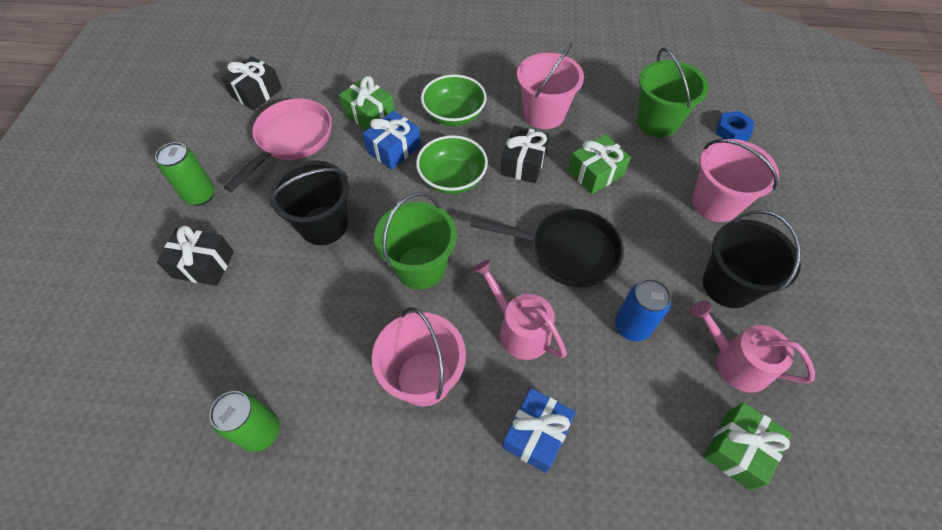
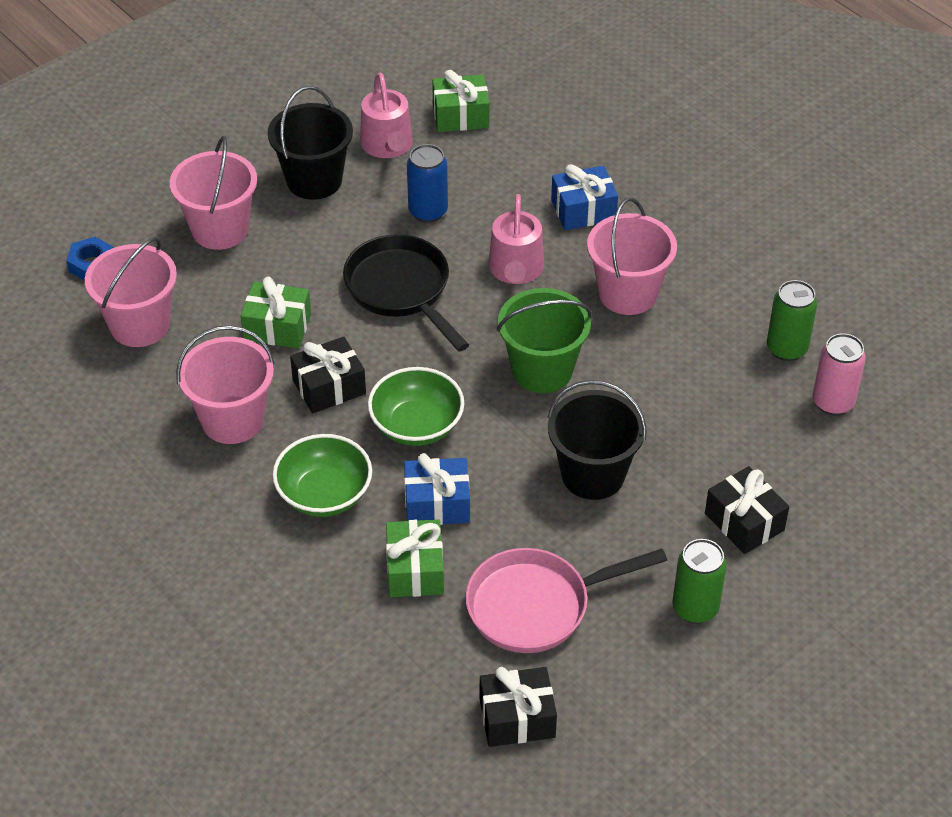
camera: 135 degrees left, 10 degrees down
green bucket [637,48,708,137] -> pink bucket [85,237,177,347]
none -> pink can [813,333,866,415]

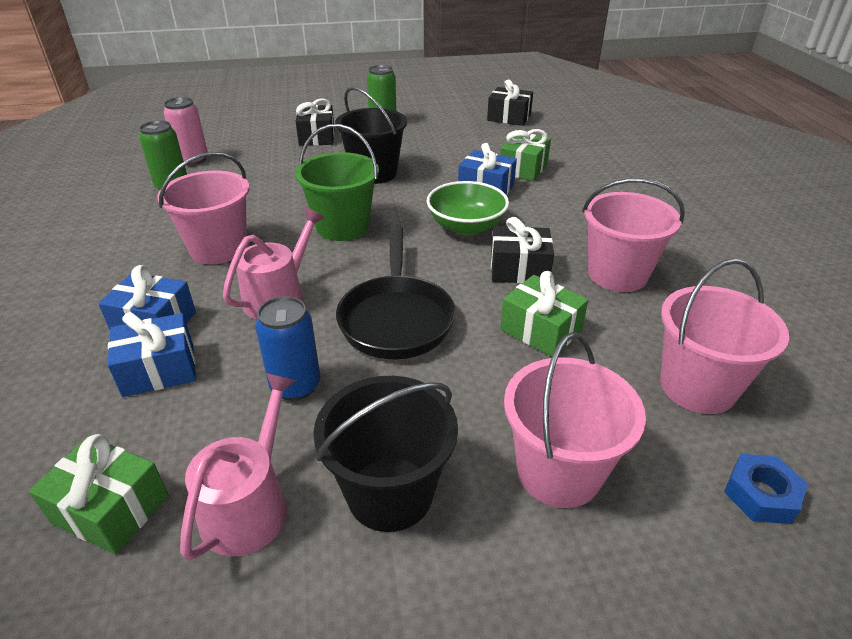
camera: 150 degrees left, 10 degrees down
green bowl [273,434,372,517] -> none
pink pan [465,548,667,653] -> none
none -> blue gift [107,312,196,397]

